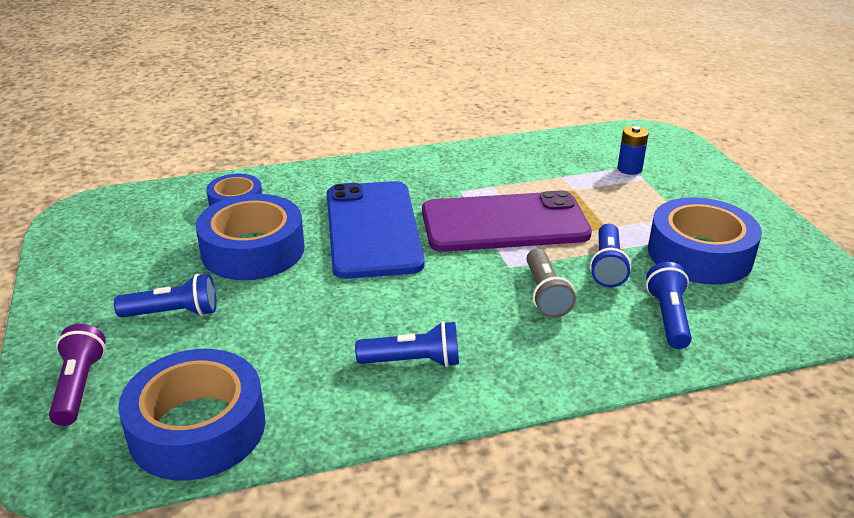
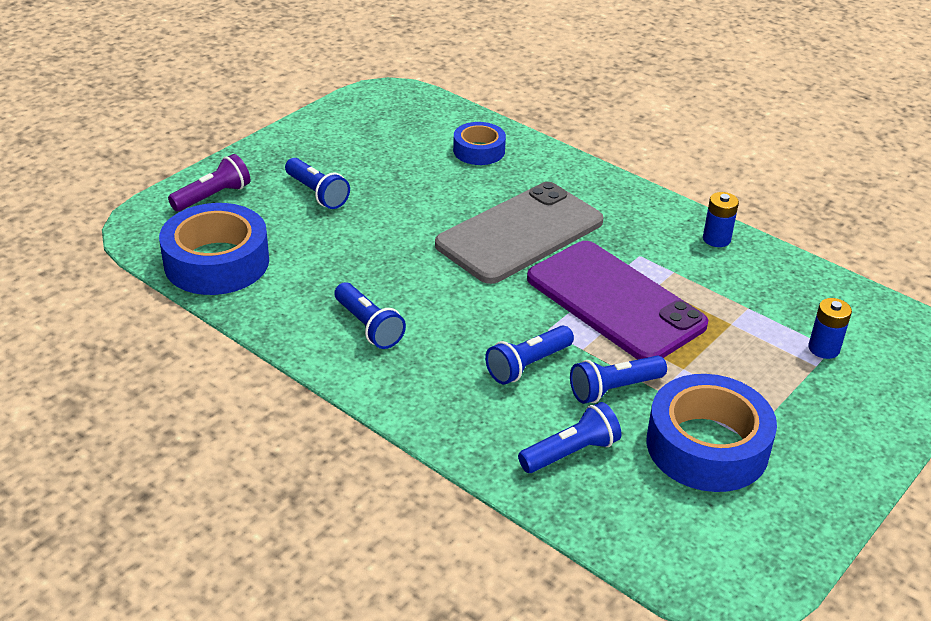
camera: 55 degrees right, 5 degrees up
blue tape [196,194,304,280] -> none
blue phone [327,181,425,279] -> grey phone [435,182,604,284]
grey flashlight [526,248,576,318] -> blue flashlight [485,325,574,385]
none -> blue battery [703,192,739,247]

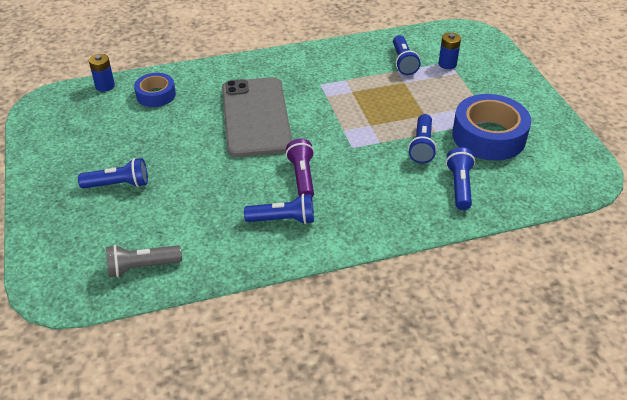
camera: 55 degrees left, 5 degrees up
blue tape [159,203,269,295] -> grey flashlight [106,245,182,278]
purple flashlight [168,154,250,212] -> purple flashlight moved to [286,139,314,197]
blue flashlight [485,325,574,385] -> blue flashlight moved to [393,35,421,75]
purple phone [527,241,708,360] -> none
blue battery [703,192,739,247] -> blue battery moved to [89,54,115,92]

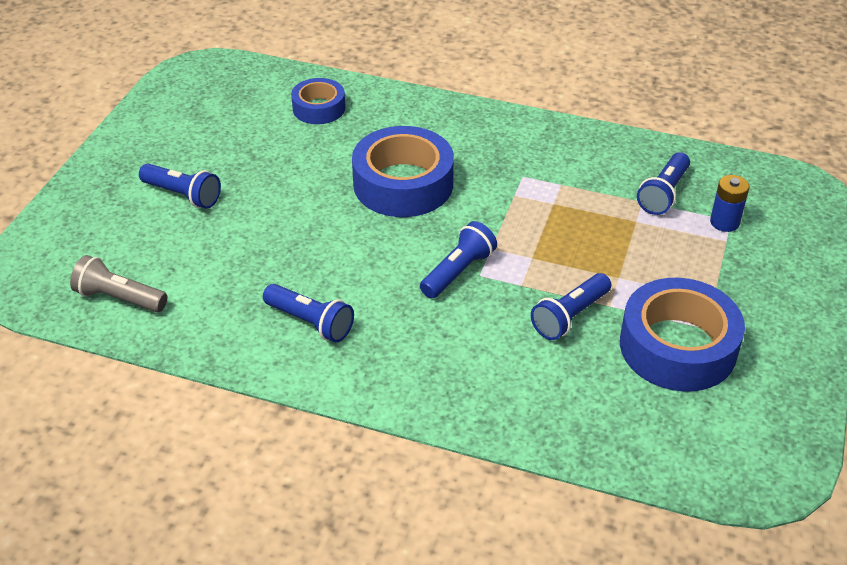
camera: 35 degrees right, 0 degrees up
blue battery [89,54,115,92] -> none
grey phone [222,77,292,157] -> blue tape [352,126,454,217]
purple flashlight [286,139,314,197] -> none
blue flashlight [446,147,475,210] -> blue flashlight moved to [420,221,497,298]

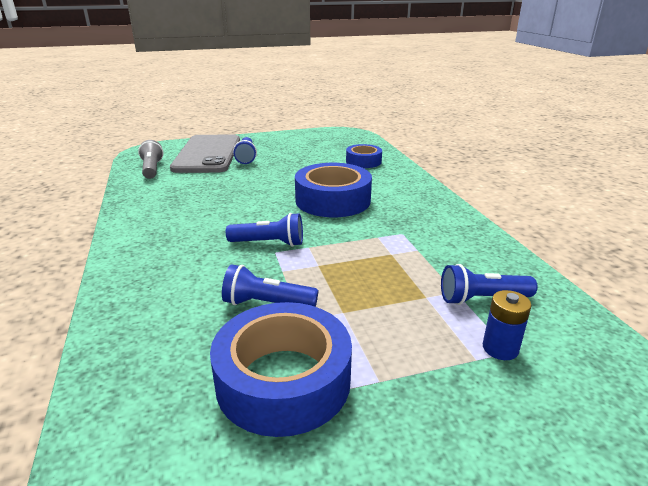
camera: 55 degrees right, 15 degrees down
blue flashlight [263,284,354,343] -> none
none -> grey phone [170,135,240,173]

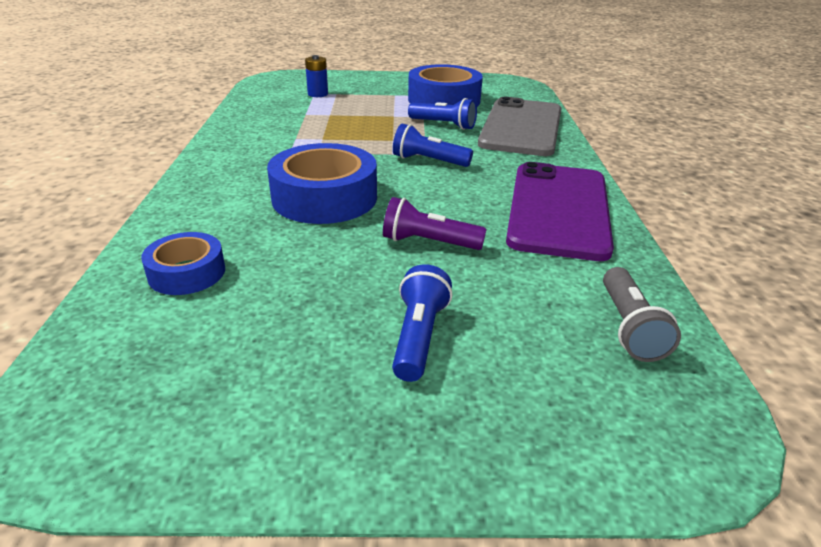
camera: 165 degrees left, 5 degrees up
grey phone [170,135,240,173] -> grey phone moved to [478,97,562,156]
blue flashlight [441,264,537,305] -> none
none -> purple flashlight [383,197,487,250]
none -> purple phone [506,162,614,261]

